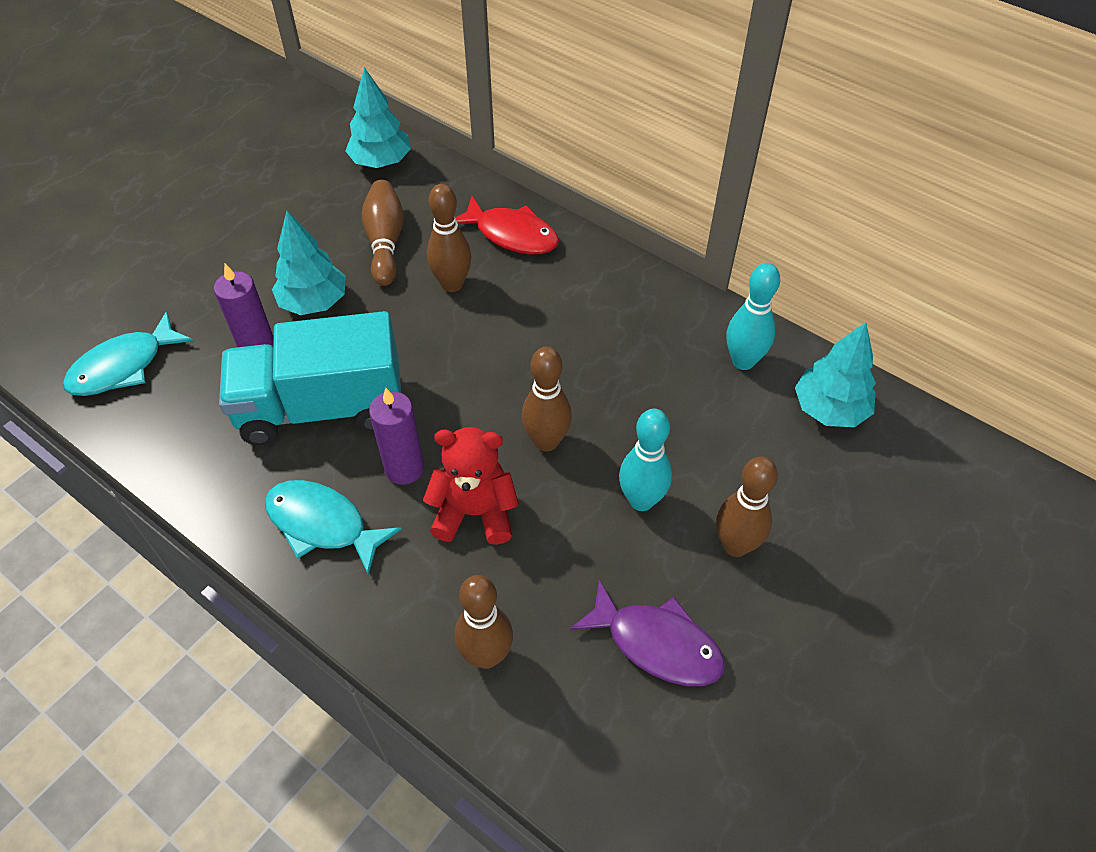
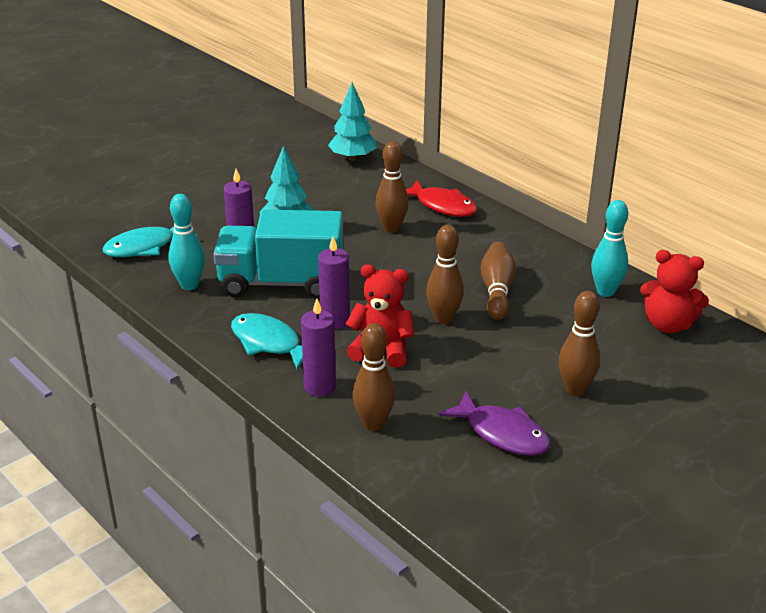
camera: 10 degrees right, 20 degrees down
brown bowling pin [361,180,404,286] -> brown bowling pin moved to [480,242,516,320]
turquoise bowling pin [619,409,672,511] -> turquoise bowling pin moved to [168,194,205,290]
turquoise tree [795,322,876,427] -> red teddy bear [640,250,709,333]
none -> purple candle [301,298,336,397]

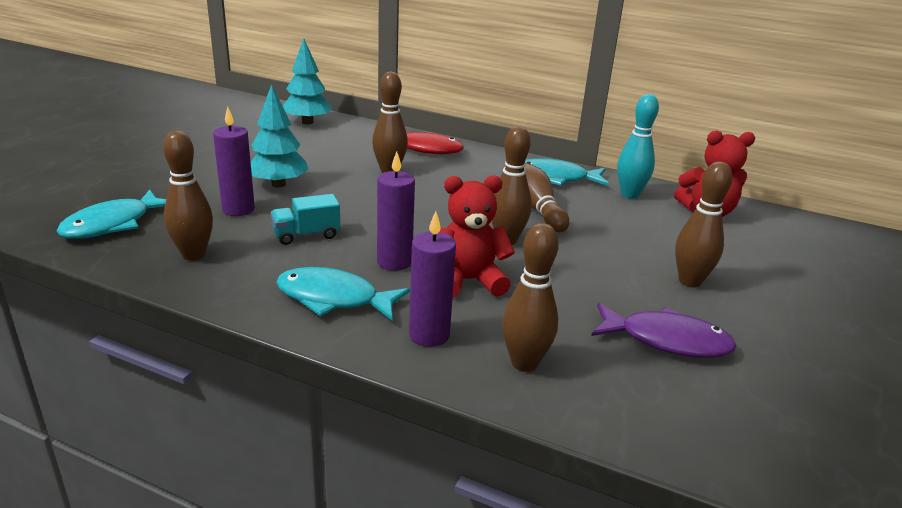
camera: 25 degrees left, 5 degrees down
turquoise bowling pin [168,194,205,290] -> brown bowling pin [163,130,213,260]
turquoise truck [213,210,343,299] -> turquoise truck [271,194,340,245], size x0.44
none -> turquoise fish [525,158,609,186]

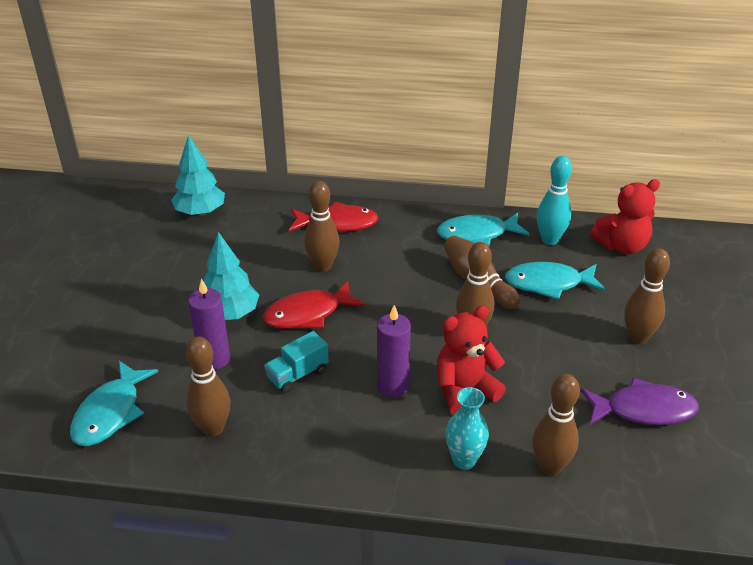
camera: 15 degrees left, 10 degrees up
turquoise fish [276,267,410,320] -> turquoise fish moved to [505,262,605,300]
purple candle [409,211,456,347] -> turquoise vase [446,387,489,470]
none -> red fish [263,281,365,329]

